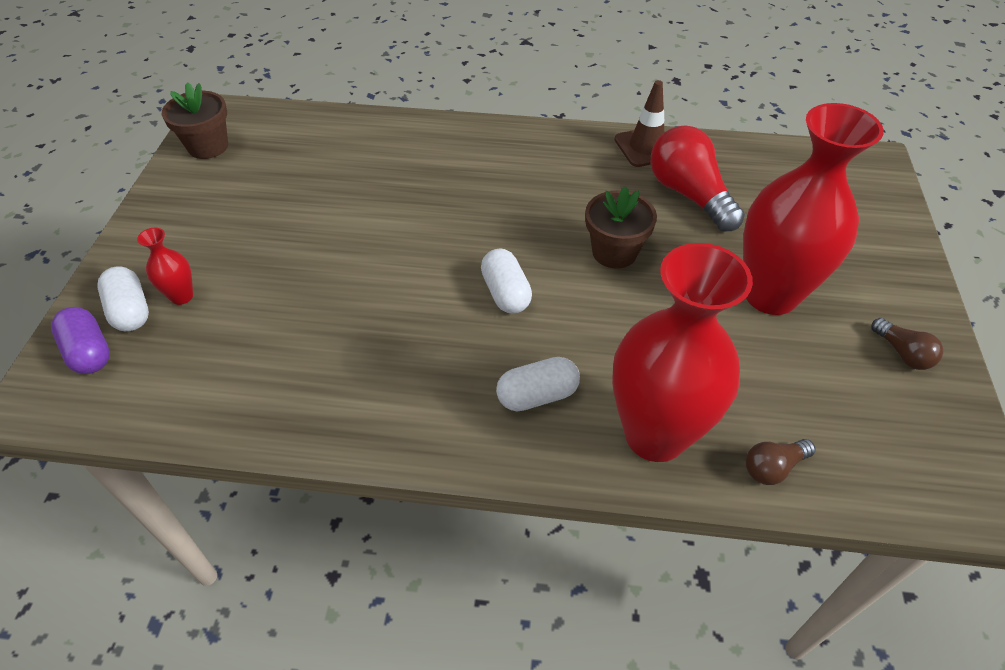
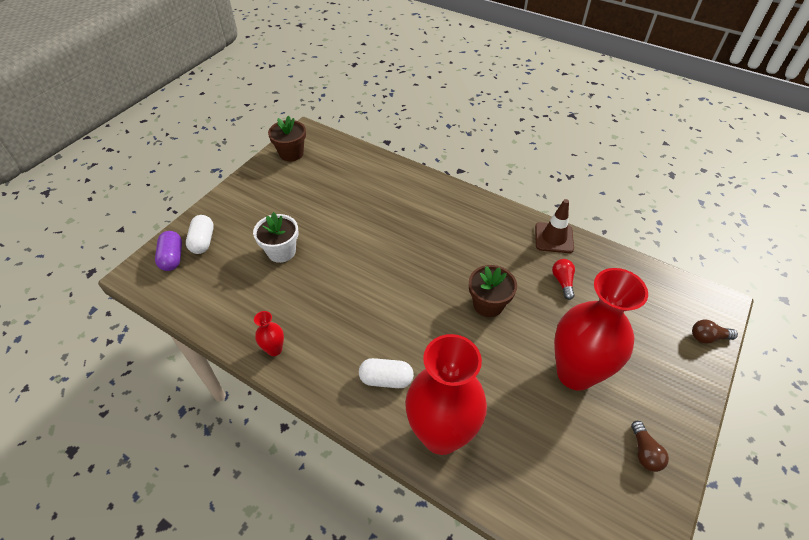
camera: 25 degrees right, 0 degrees up
red vase [137,228,193,305] -> red vase moved to [254,311,284,356]
white capsule [481,248,532,313] -> none
red light bulb [651,126,745,231] -> red light bulb [552,259,575,300], size x0.50
brown light bulb [746,439,816,485] -> brown light bulb moved to [692,320,738,344]
none -> white flower pot [253,212,298,263]

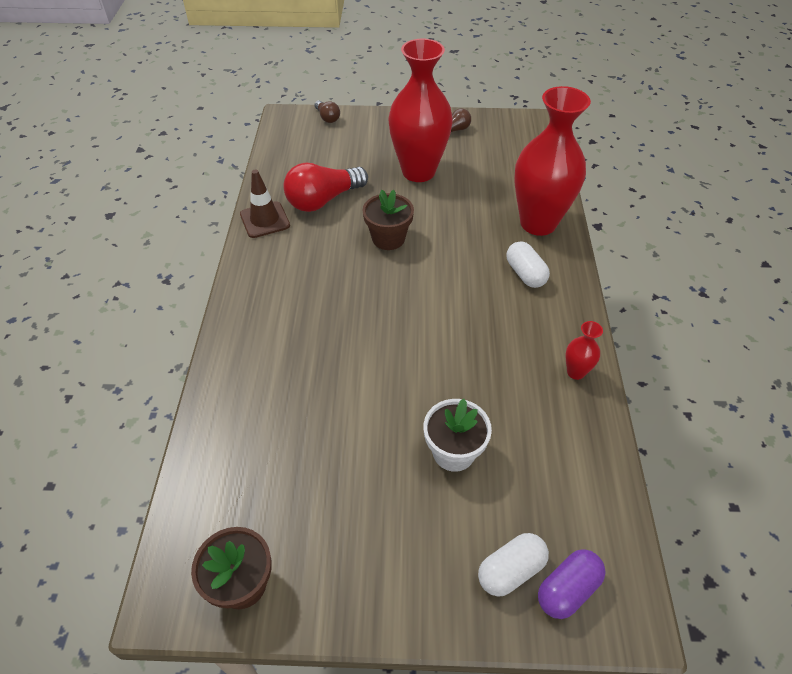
camera: 120 degrees left, 0 degrees up
red light bulb [552,259,575,300] -> red light bulb [283,163,368,212], size x2.02

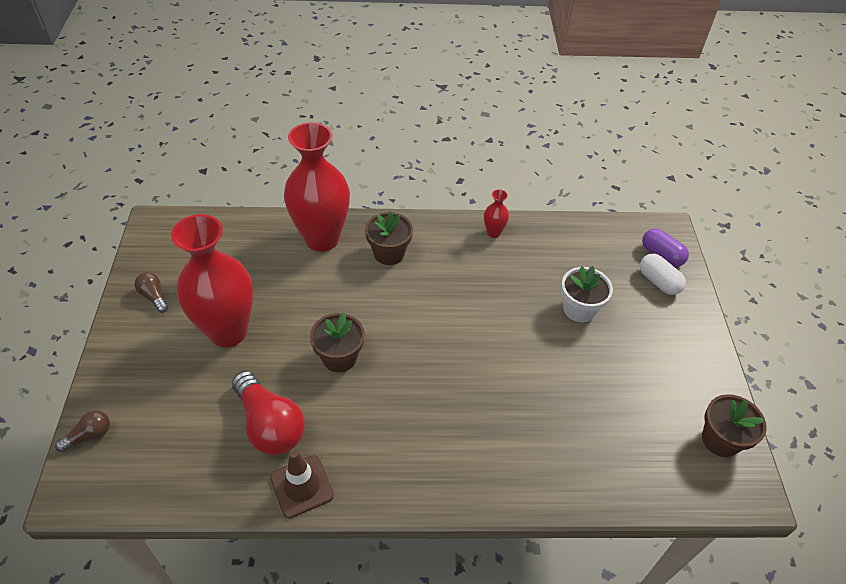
camera: 95 degrees left, 0 degrees up
white capsule [506,241,550,288] -> brown flower pot [365,211,413,265]

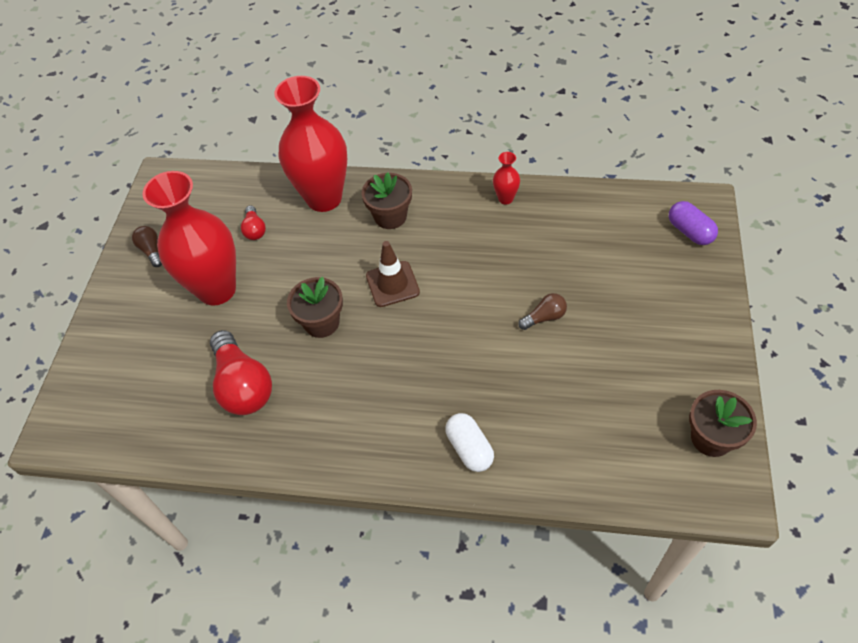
camera: 15 degrees right, 5 degrees up
brown light bulb [55,410,110,452] -> brown light bulb moved to [518,293,567,330]
brown traffic cone [270,450,334,518] -> brown traffic cone moved to [366,241,420,307]
white flower pot [561,266,613,322] -> none
white capsule [640,254,686,295] -> white capsule moved to [445,413,494,472]
none -> red light bulb [241,205,266,240]

